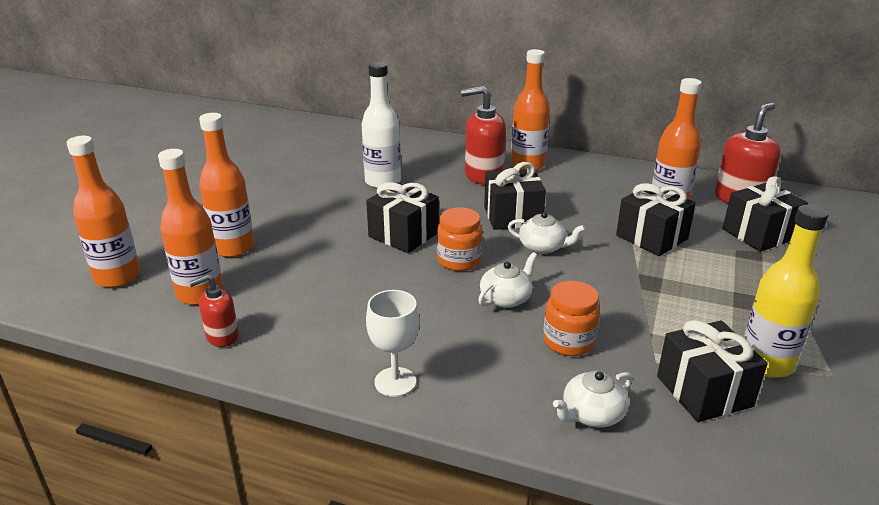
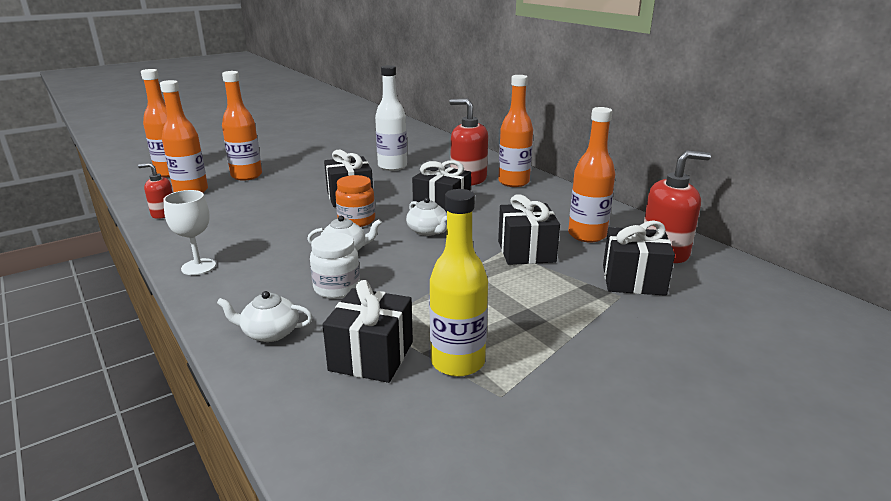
camera: 35 degrees right, 5 degrees down
orange jar [543,281,600,356] -> white jar [310,233,360,299]

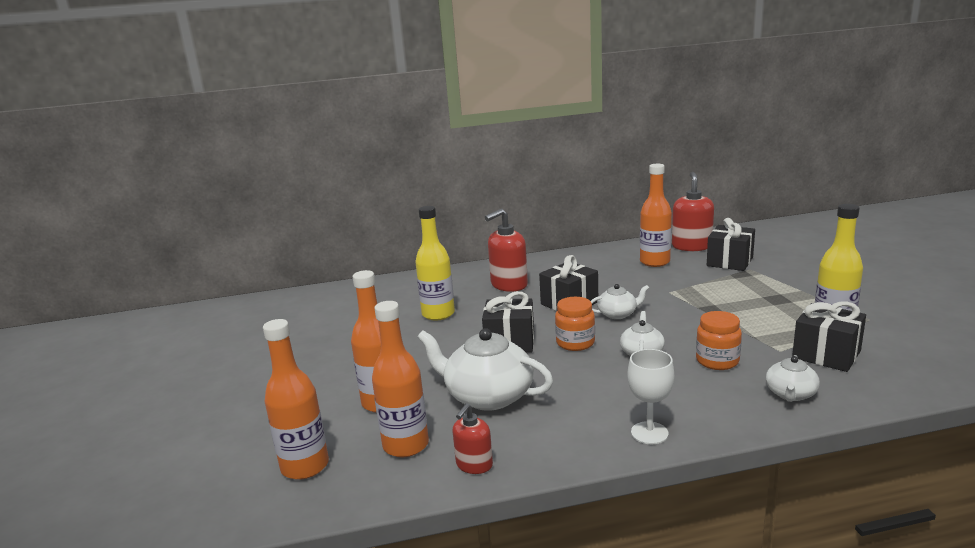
camera: 65 degrees left, 5 degrees down
white jar [310,233,360,299] -> orange jar [696,311,742,370]
white bottle [375,65,407,171] -> yellow bottle [415,206,455,320]
orange bottle [498,75,533,187] -> none
black gift [498,194,560,265] -> none
none -> white teapot [417,328,553,411]

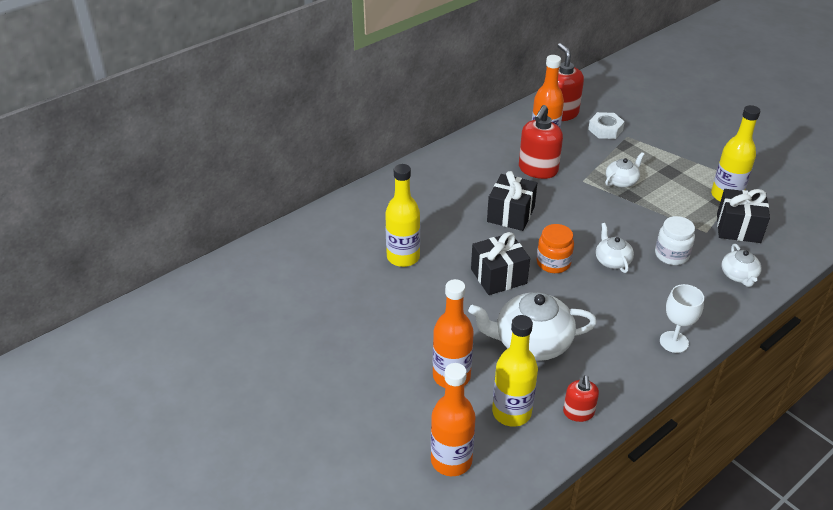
camera: 30 degrees left, 20 degrees up
orange bottle [372,301,429,457] -> yellow bottle [492,315,538,427]
red soap dispenser [485,208,528,292] -> red soap dispenser moved to [519,105,563,179]
white teapot [591,284,649,319] -> white teapot moved to [605,152,645,188]
orange jar [696,311,742,370] -> white jar [655,216,695,265]
black gift [707,218,755,271] -> white nut [588,112,625,139]

